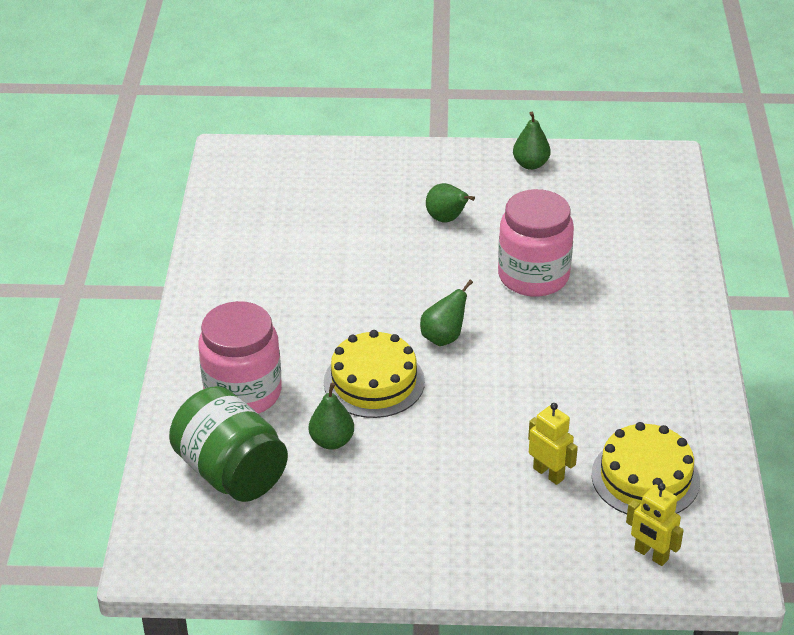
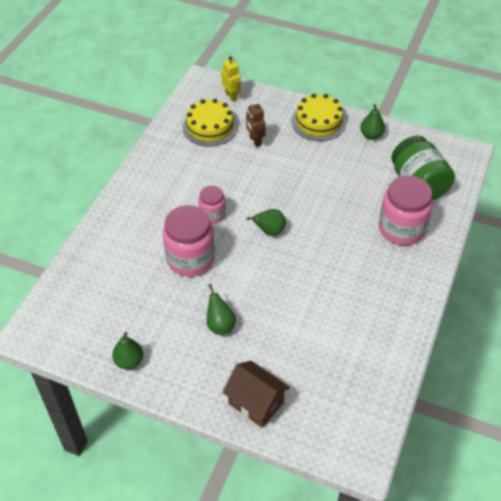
camera: 160 degrees left, 10 degrees up
green pear [309,383,354,450] -> green pear moved to [360,104,385,139]
yellow cake [324,330,425,418] -> yellow cake moved to [292,94,347,141]
yellow robot [528,403,578,485] -> brown robot [246,101,266,147]
none -> pink jar [198,186,226,224]
none -> brown house [222,361,290,428]

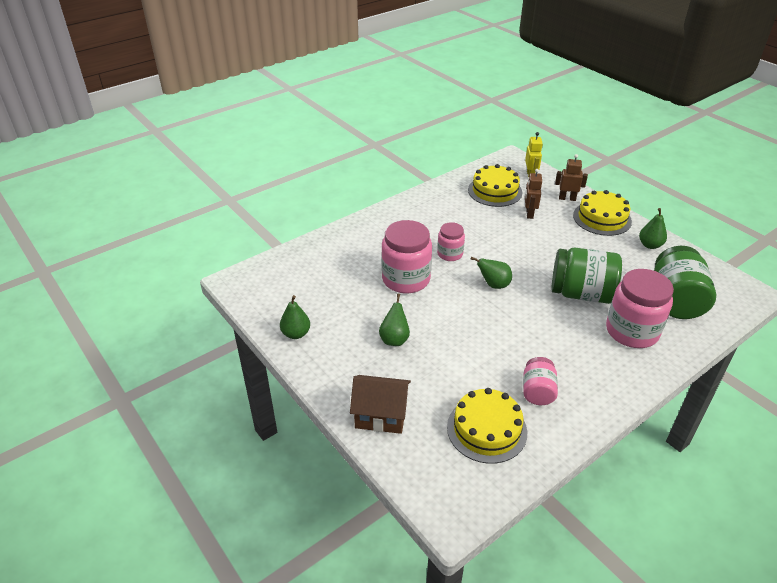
camera: 30 degrees right, 10 degrees down
brown house [222,361,290,428] -> brown house turned 60 degrees counterclockwise [350,375,411,434]
none -> yellow cake [447,388,527,464]
none -> pink jar [523,357,558,405]
none -> green jar [551,248,622,304]
none -> brown robot [555,154,588,201]

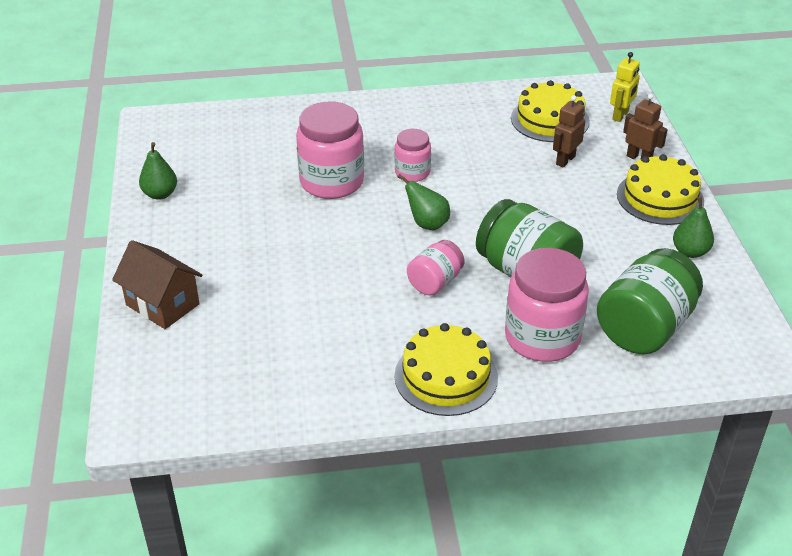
camera: 30 degrees right, 0 degrees up
green pear [379,294,410,346] -> none
yellow cake [447,388,527,464] -> yellow cake moved to [394,323,498,416]
pink jar [523,357,558,405] -> pink jar moved to [407,240,465,295]

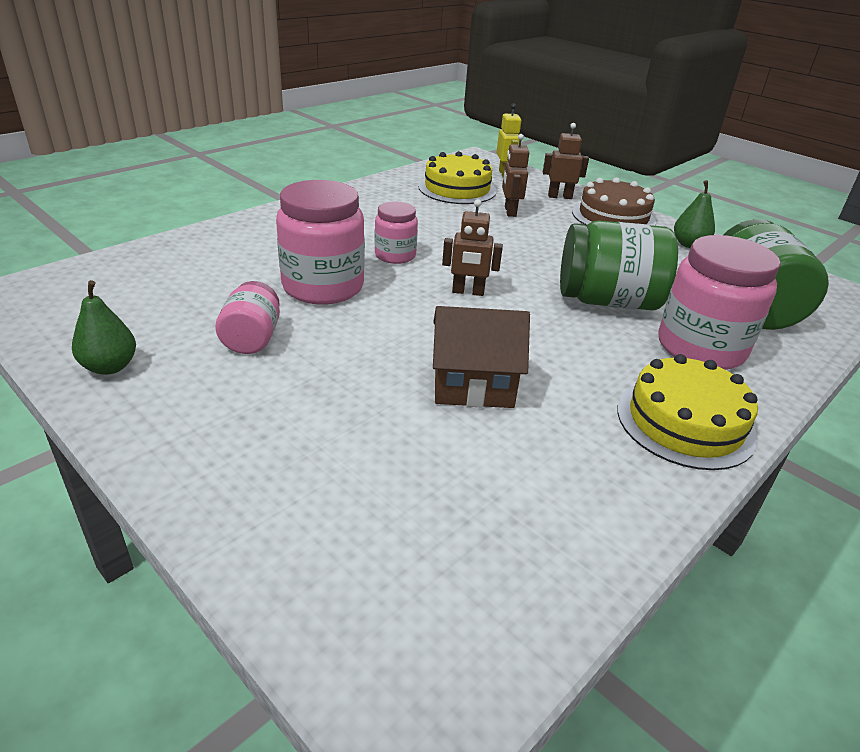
camera: 40 degrees left, 5 degrees down
brown house [112,240,203,329] -> brown house moved to [433,306,530,408]
green pear [398,174,450,230] -> brown robot [442,199,503,296]
pink jar [407,240,465,295] -> pink jar moved to [215,281,280,354]
yellow cake [617,154,704,225] -> brown cake [572,177,656,226]

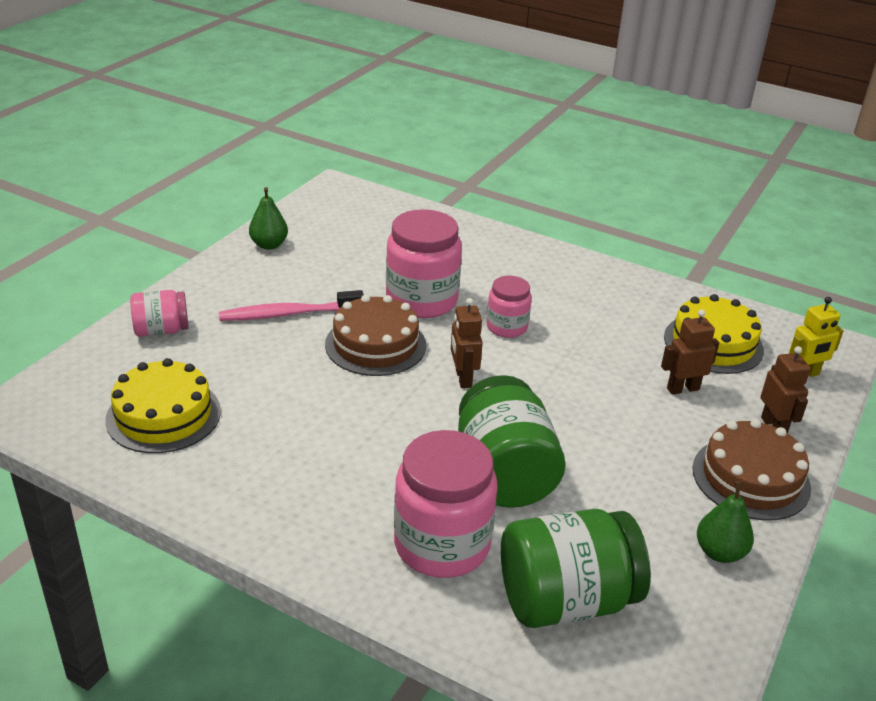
camera: 75 degrees right, 0 degrees up
pink jar [215,281,280,354] -> pink jar moved to [130,290,189,337]
brown house [433,306,530,408] -> none
yellow cake [617,354,758,470] -> yellow cake moved to [105,358,221,453]
none -> pink toothbrush [219,290,364,321]
none -> brown cake [325,295,426,376]

